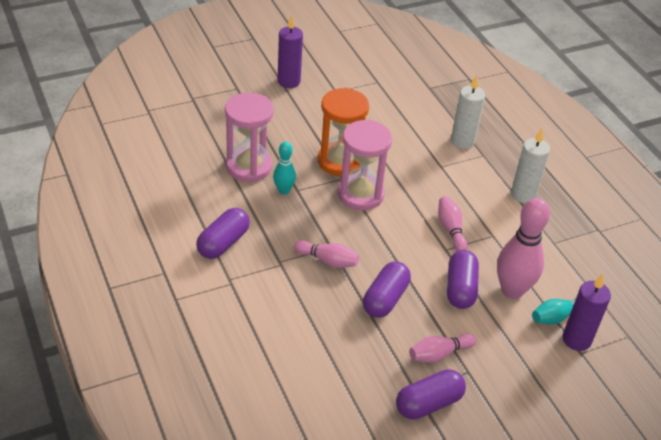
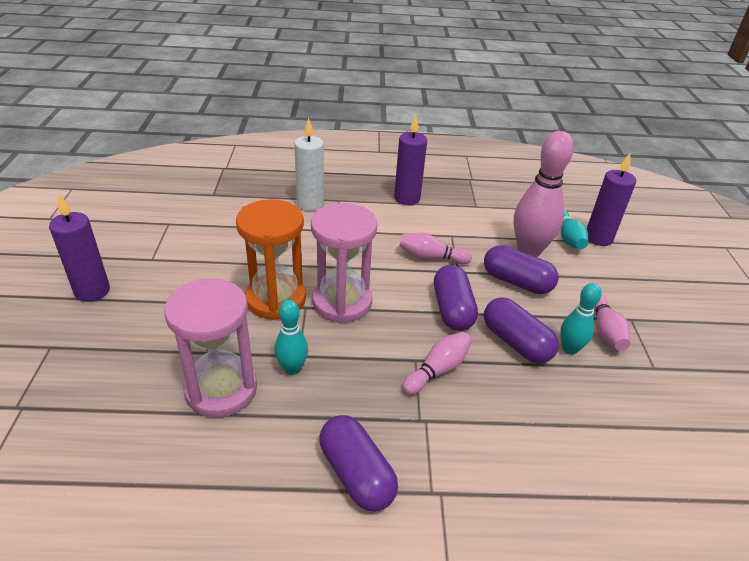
camera: 65 degrees left, 5 degrees down
purple capsule [396,369,466,420] -> purple capsule moved to [434,265,478,331]
white candle [511,129,550,203] -> purple candle [394,115,427,205]
none -> turquoise bowling pin [560,283,602,355]

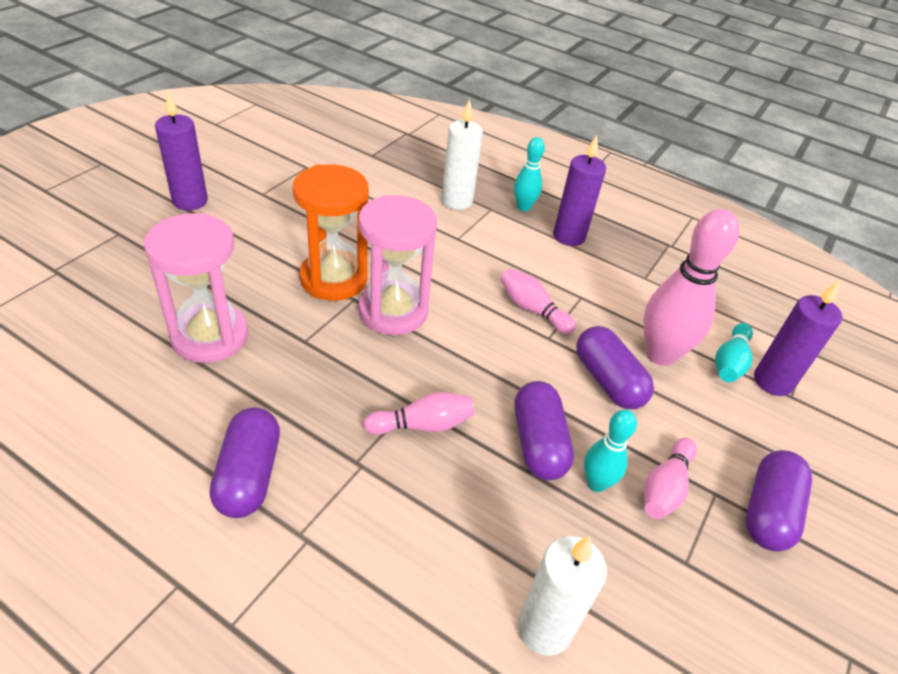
camera: 30 degrees right, 5 degrees up
turquoise bowling pin [274,300,308,375] -> turquoise bowling pin moved to [514,137,545,211]
purple capsule [434,265,478,331] -> purple capsule moved to [746,450,812,551]
none -> white candle [518,536,607,656]

